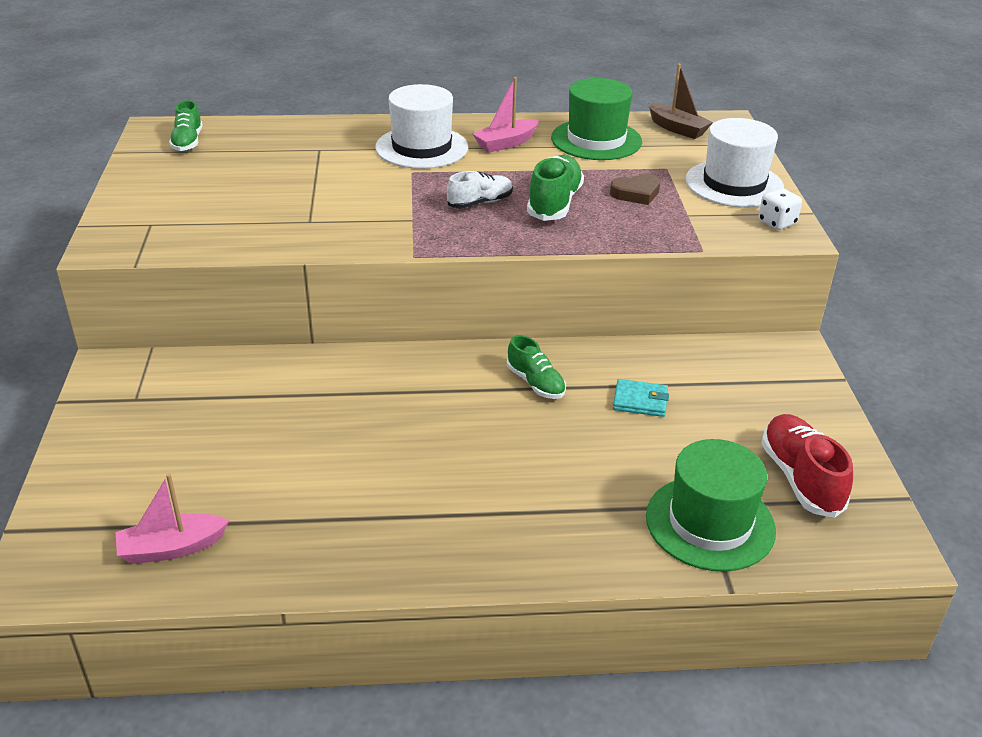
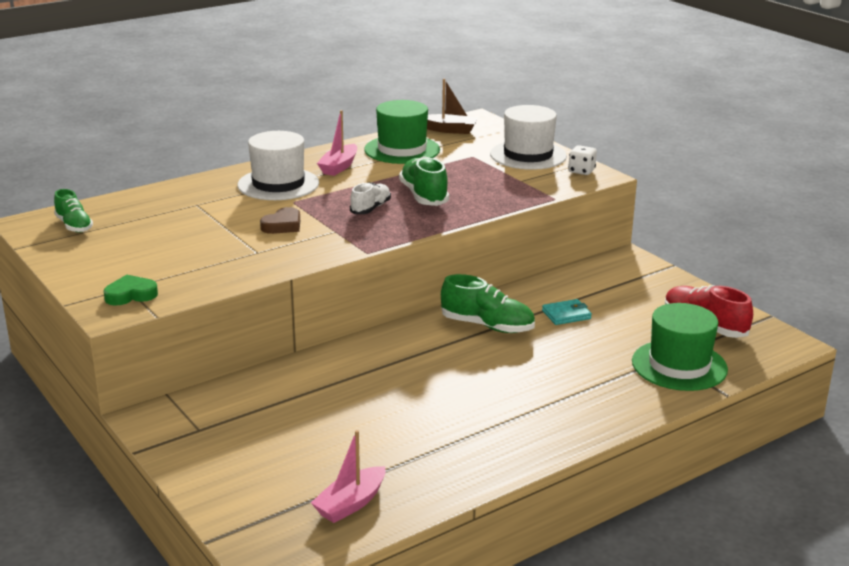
camera: 30 degrees left, 10 degrees down
green shoe [507,335,566,399] -> green shoe [441,274,535,333], size x1.52
brown heart [610,173,661,205] -> brown heart moved to [260,207,300,234]
none -> green heart [103,275,158,305]

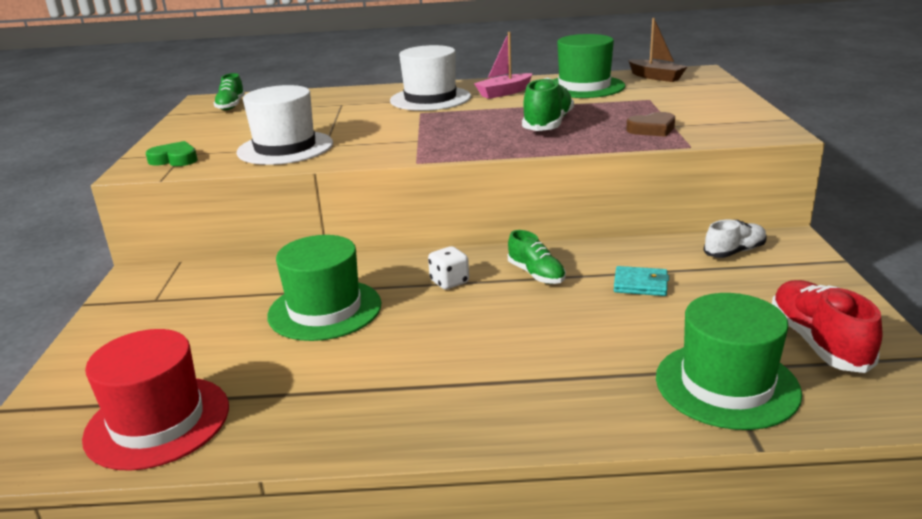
camera: 35 degrees right, 0 degrees up
brown heart [260,207,300,234] -> brown heart moved to [626,112,675,137]
pink boat [311,430,386,523] -> red hat [82,329,229,471]
white shoe [350,182,391,214] -> white shoe moved to [703,219,767,258]
green shoe [441,274,535,333] -> green shoe [508,230,566,284], size x0.66
white hat [490,105,567,170] -> white hat moved to [236,85,333,165]
white dice [568,145,597,175] -> white dice moved to [428,246,469,290]
none -> green hat [267,235,381,341]

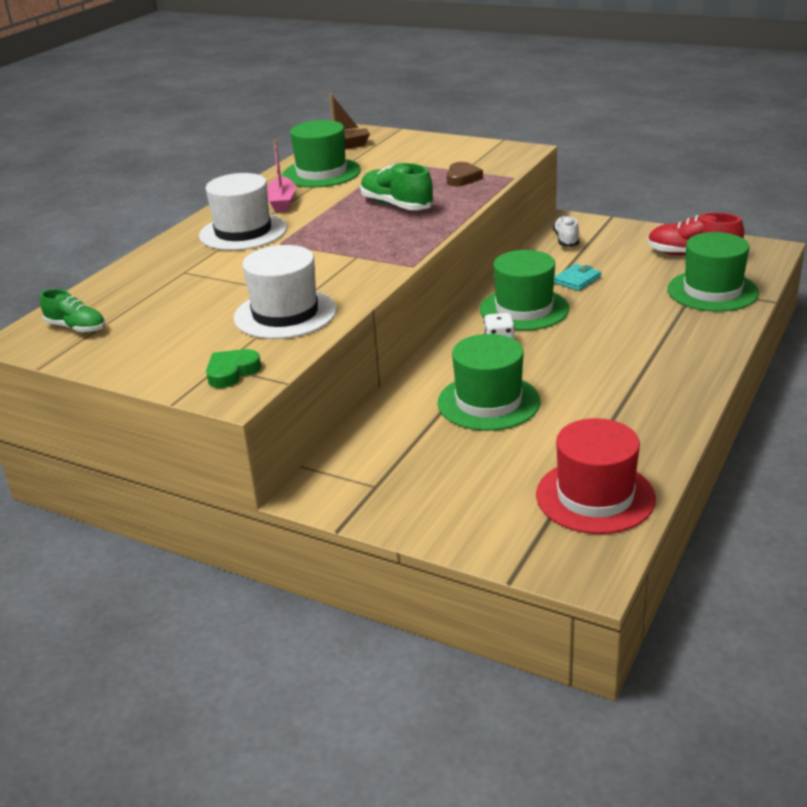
camera: 60 degrees left, 5 degrees up
green shoe [508,230,566,284] -> green hat [480,250,569,331]

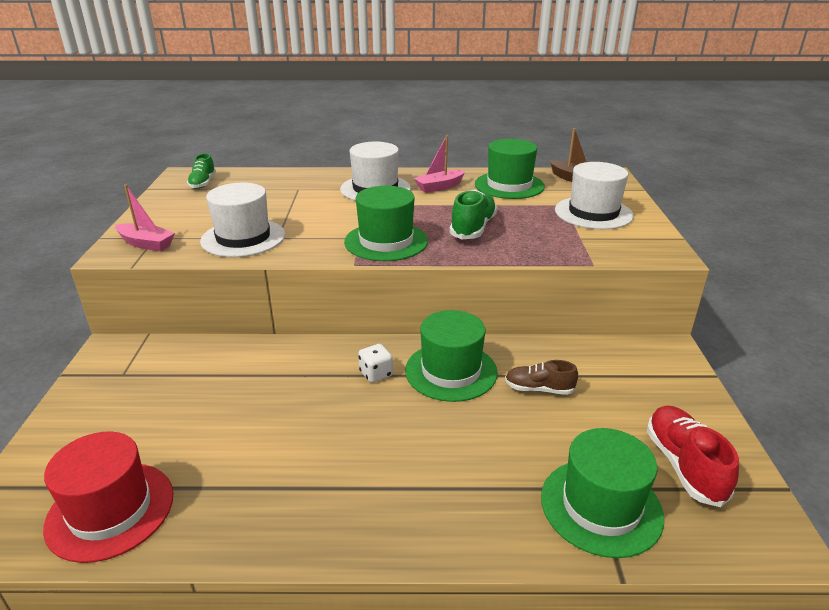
camera: 60 degrees right, 0 degrees up
green heart [206,349,261,388] -> pink boat [115,185,175,251]
green hat [437,334,540,431] -> green hat moved to [344,186,428,261]
brown heart [446,162,483,186] -> none
white shoe [553,215,579,247] -> none
turquoise wallet [554,264,601,291] -> brown shoe [505,360,578,395]
none -> white hat [555,162,634,229]

